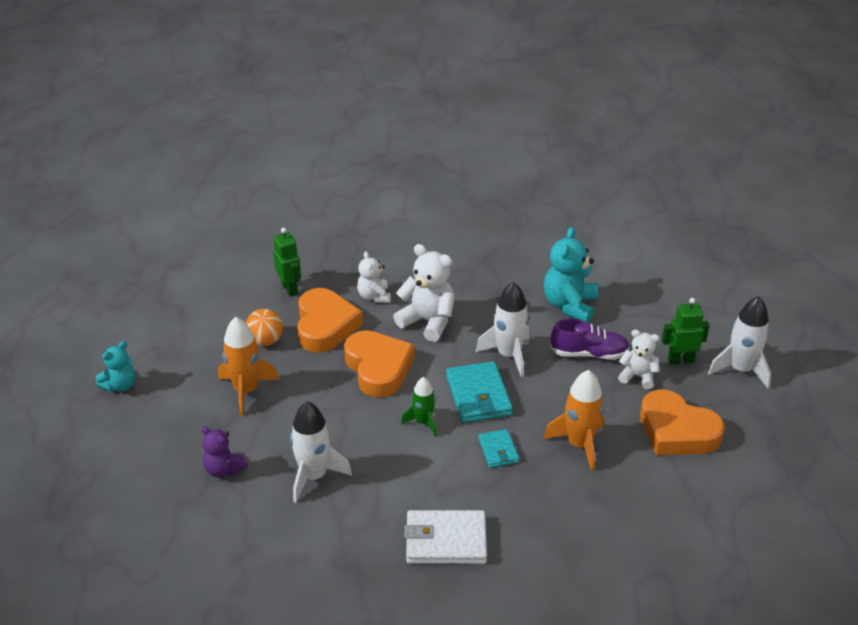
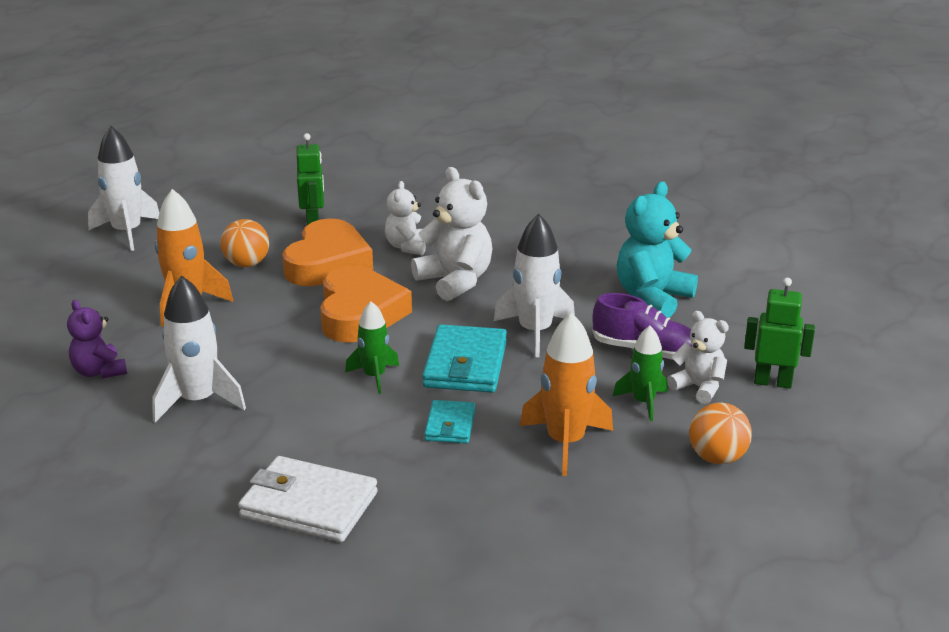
camera: 20 degrees right, 10 degrees down
turquoise teddy bear [96,341,135,392] -> none
orange heart [640,389,725,456] -> orange ball [689,403,752,464]
white rocket [708,296,771,388] -> white rocket moved to [88,126,159,251]
none -> green rocket [613,326,668,421]

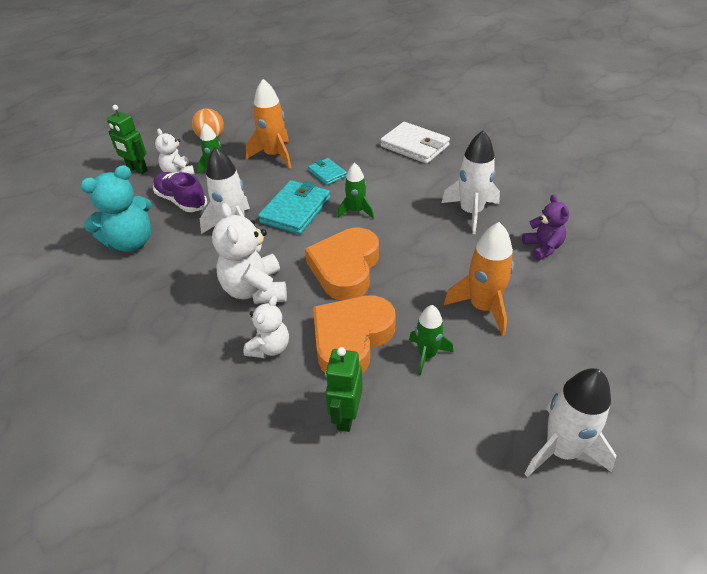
camera: 160 degrees left, 15 degrees up
orange ball [220,219,269,267] -> green rocket [409,305,453,376]
turquoise wallet [424,400,475,443] -> turquoise wallet turned 60 degrees counterclockwise [308,158,347,185]

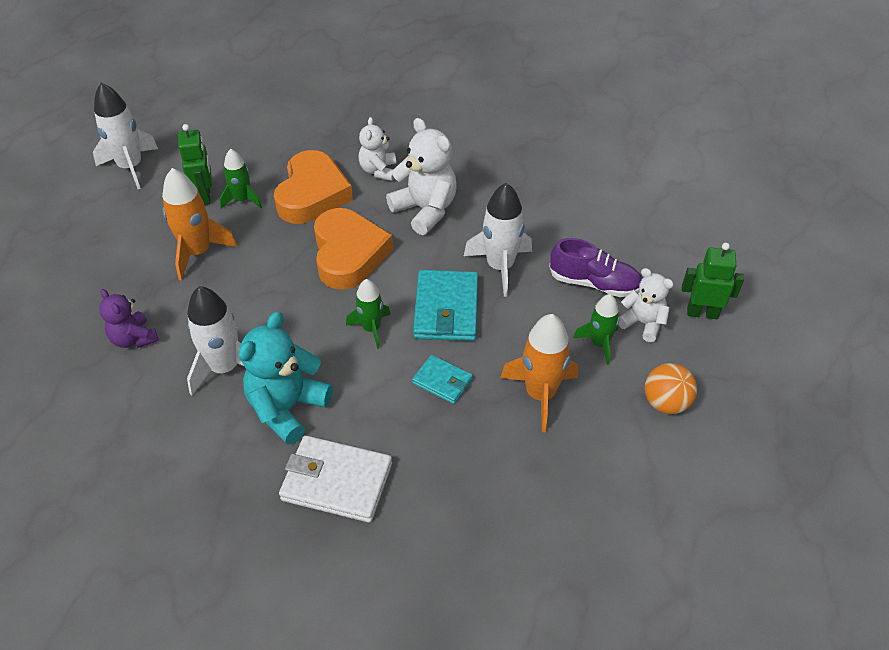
camera: 155 degrees right, 5 degrees up
turquoise teddy bear [80,165,151,252] -> turquoise teddy bear moved to [239,312,333,445]
green robot [325,347,363,432] -> green robot moved to [178,124,212,205]

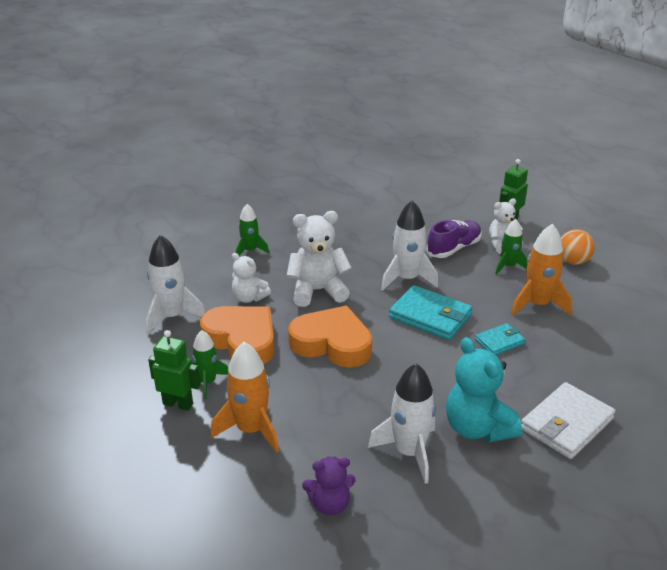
camera: 60 degrees left, 15 degrees down
white rocket [93,82,158,189] -> white rocket moved to [146,235,205,335]
green rocket [346,279,391,349] -> green rocket moved to [236,204,269,256]

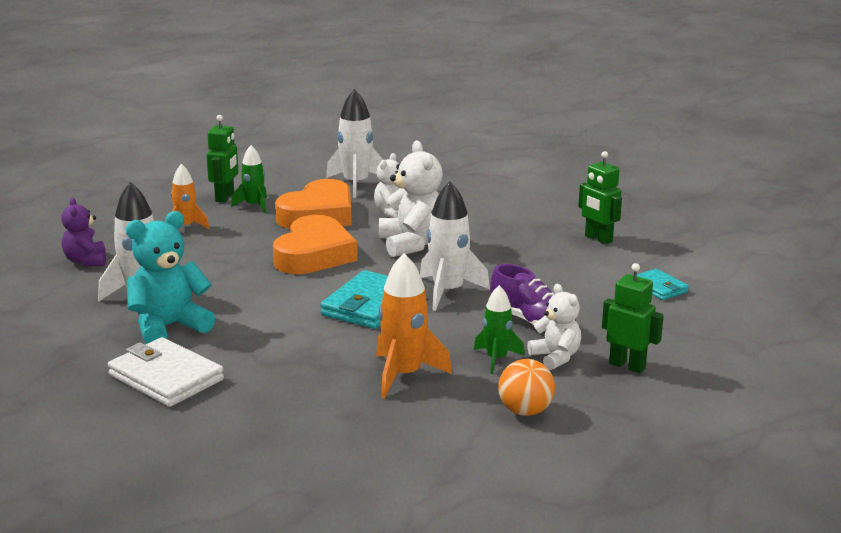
camera: 85 degrees right, 10 degrees down
orange rocket [210,342,279,453] -> orange rocket [171,164,210,229], size x0.63
green rocket [236,204,269,256] -> none
turquoise wallet [475,323,525,355] -> turquoise wallet moved to [637,269,689,300]
none -> green robot [578,151,622,245]

